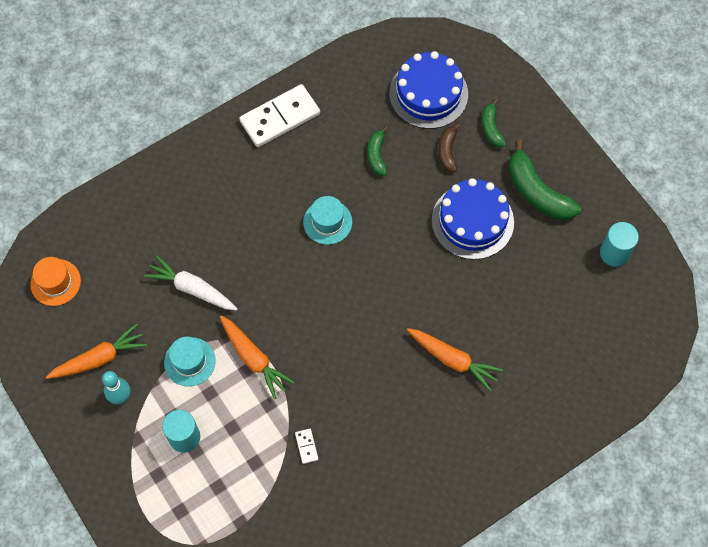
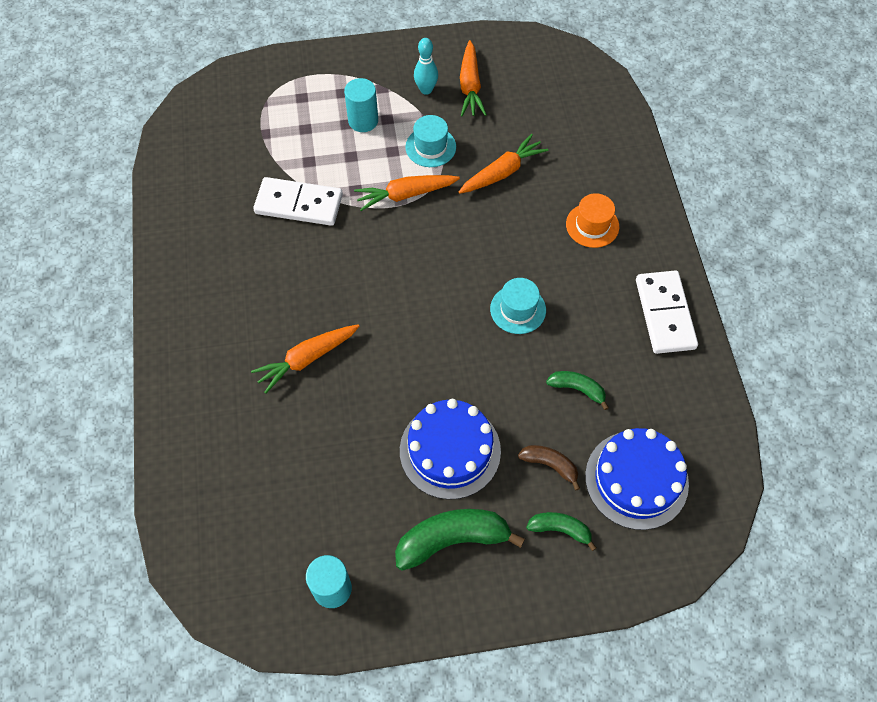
camera: 115 degrees right, 5 degrees down
orange hat [30,257,81,306] -> orange hat moved to [566,193,619,248]
white carrot [144,255,238,311] -> orange carrot [458,134,549,194]
white domino [295,429,318,464] -> white domino [253,177,343,226], size x2.48

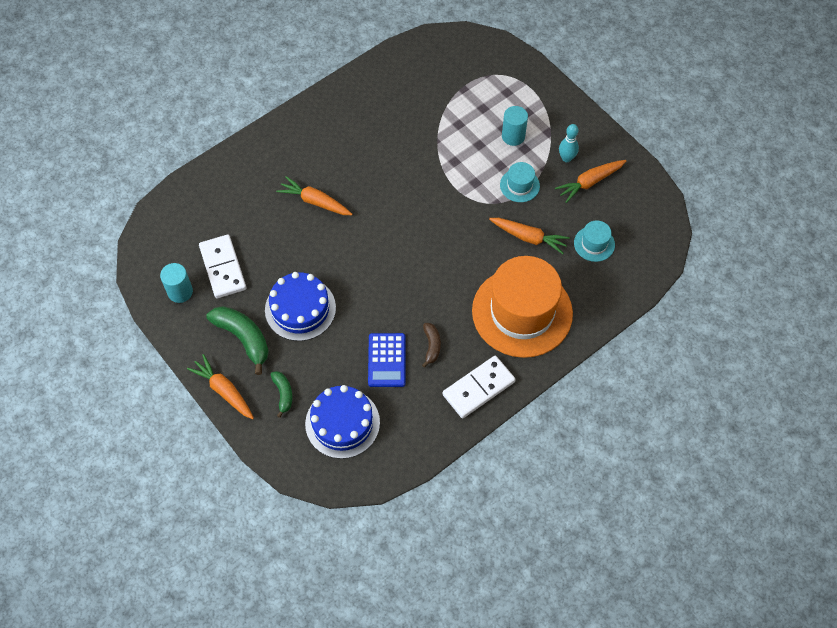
camera: 60 degrees right, 0 degrees up
white domino [253,177,343,226] -> white domino moved to [199,234,246,298]
orange carrot [354,175,460,211] -> orange carrot moved to [187,354,254,419]
turquoise hat [490,278,546,334] -> turquoise hat moved to [574,221,615,262]
brown banana [518,445,580,490] -> brown banana moved to [422,323,441,368]
green banana [546,371,609,410] -> blue calculator [368,333,405,387]
orange hat [566,193,619,248] -> orange hat [472,256,573,358], size x2.37

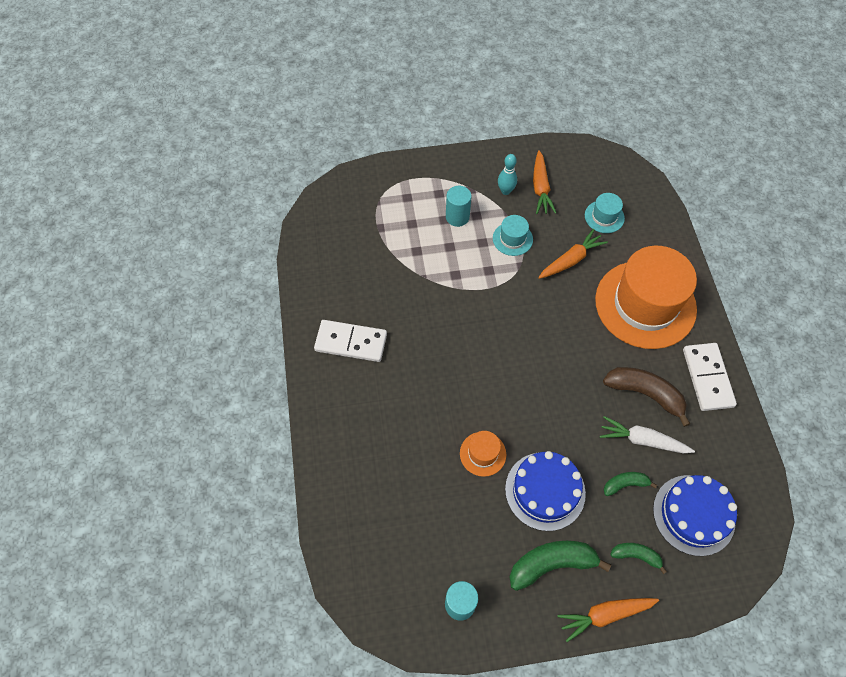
camera: 60 degrees left, 0 degrees up
white domino [199,234,246,298] -> white domino moved to [314,320,387,362]
orange carrot [276,176,352,215] -> none
blue calculator [368,333,405,387] -> white carrot [600,416,695,453]
brown banana [422,323,441,368] -> brown banana [603,367,690,427], size x1.80
none -> orange hat [460,431,506,477]
none -> green banana [603,472,657,496]

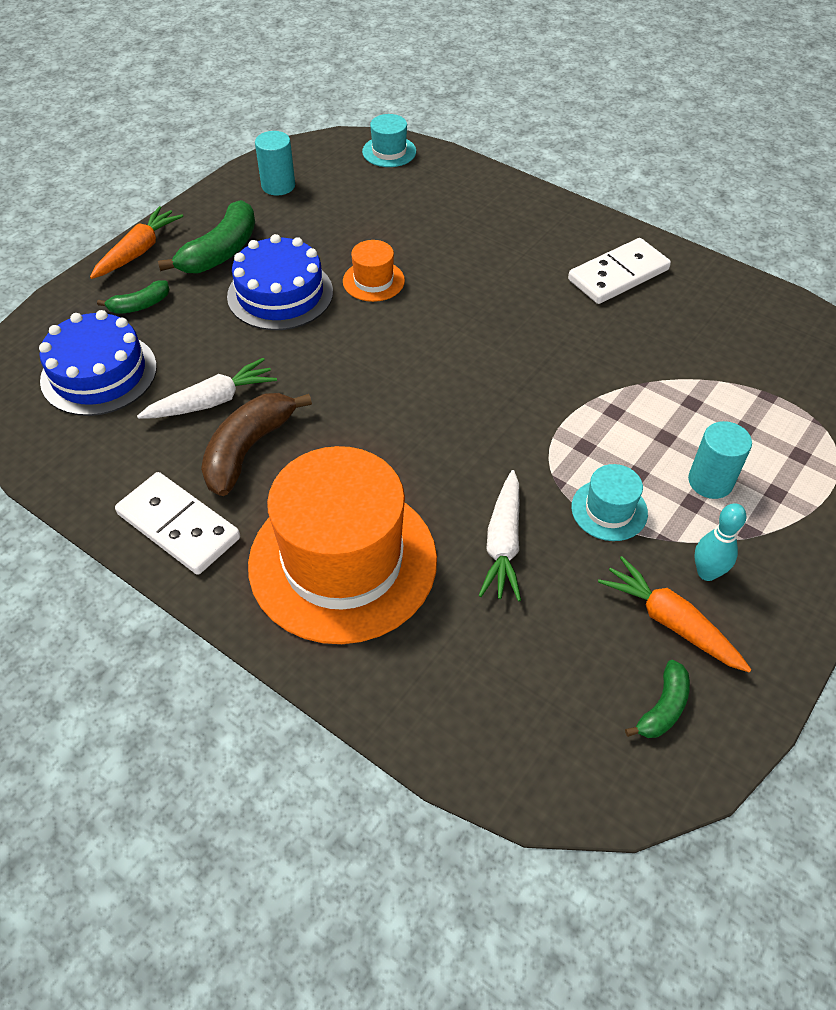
camera: 135 degrees right, 10 degrees down
orange carrot [538,229,608,279] -> white carrot [479,470,521,601]
turquoise hat [585,193,625,233] -> turquoise hat moved to [362,114,416,167]
brown banana [603,367,690,427] -> brown banana turned 135 degrees clockwise [201,393,312,496]
green banana [603,472,657,496] -> green banana moved to [625,660,690,738]

